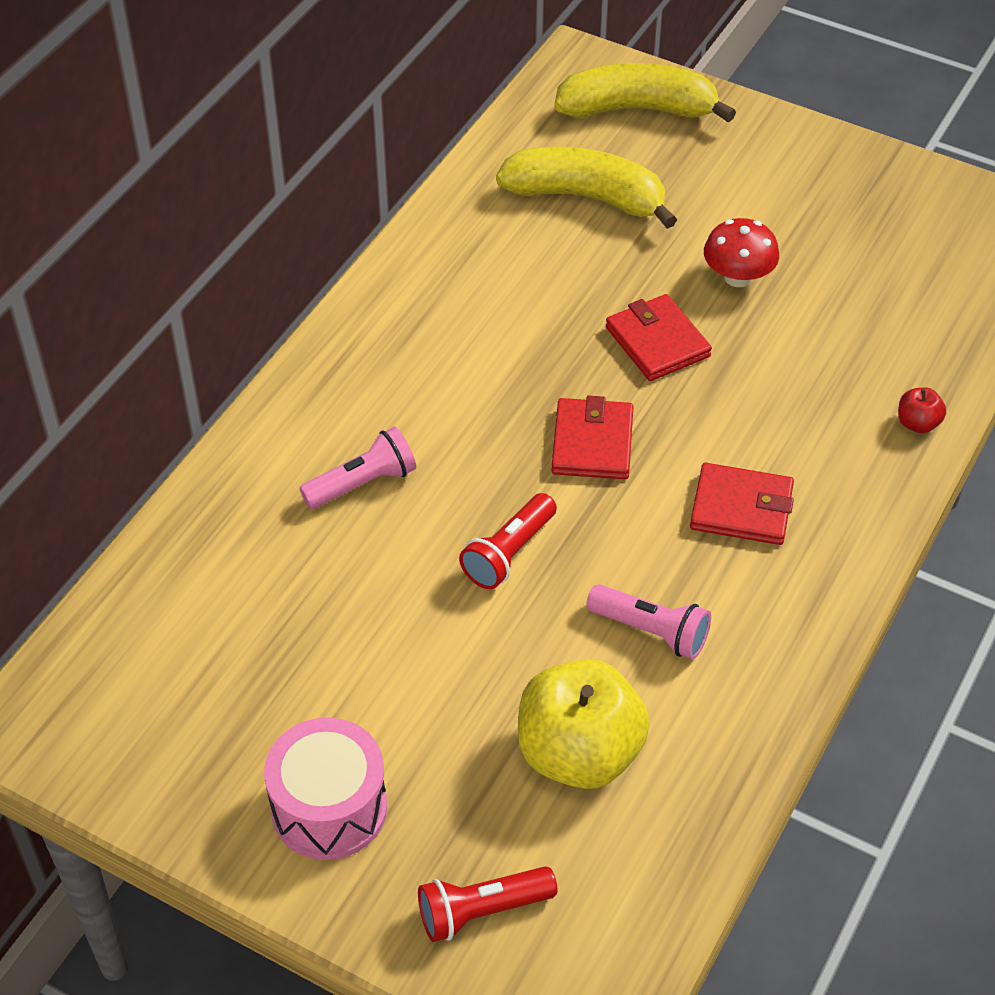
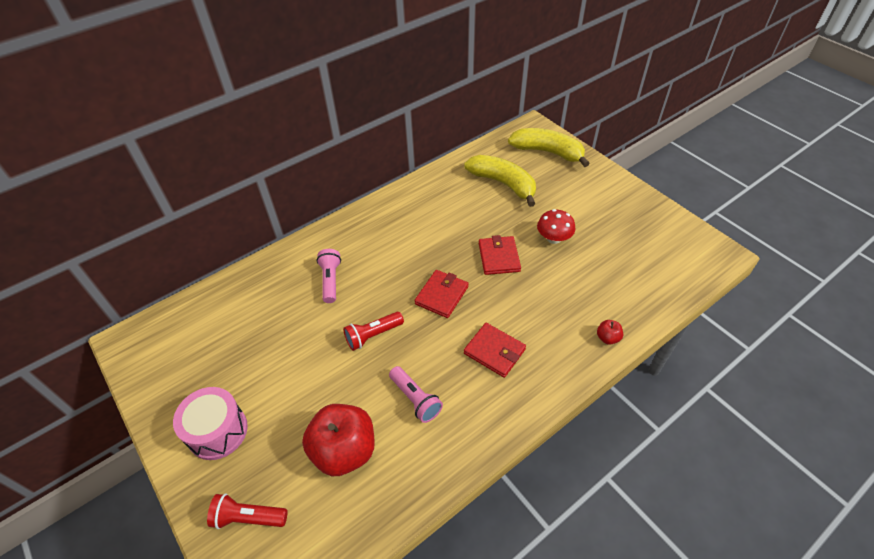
camera: 25 degrees right, 0 degrees up
pink flashlight [300,427,416,509] -> pink flashlight turned 90 degrees counterclockwise [317,249,341,303]
yellow apple [518,659,650,789] -> red apple [302,404,375,476]

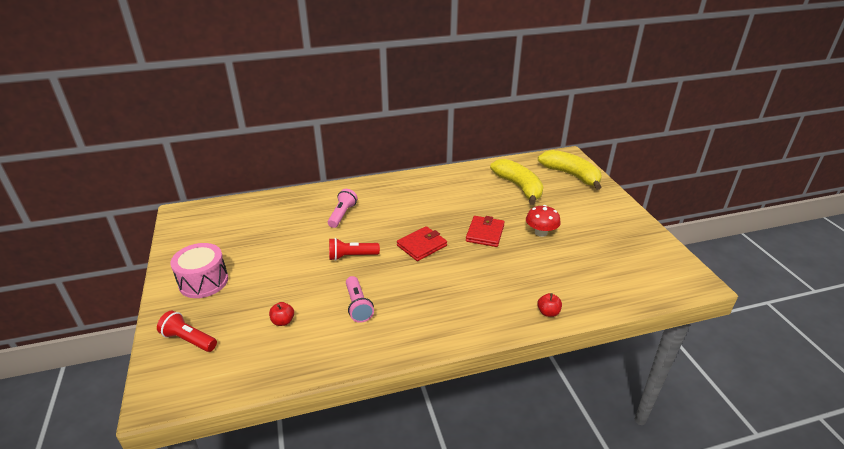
camera: 20 degrees right, 15 degrees down
red apple [302,404,375,476] -> red apple [269,302,294,326], size x0.42
red wallet [464,323,526,378] -> none

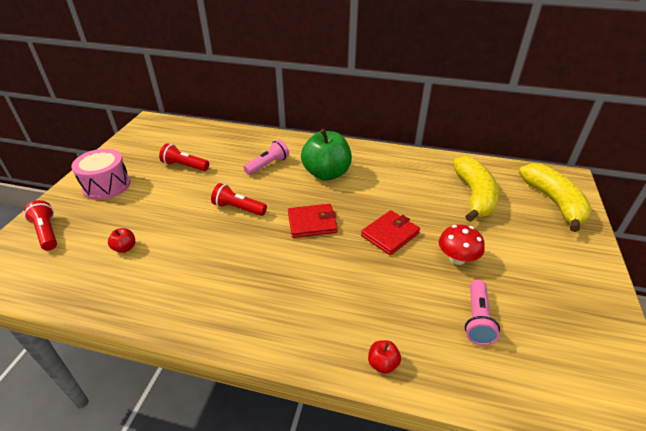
camera: 30 degrees right, 5 degrees up
pink flashlight [346,276,374,323] -> pink flashlight moved to [465,280,500,346]
none -> red flashlight [159,144,209,171]
none -> green apple [301,129,352,181]

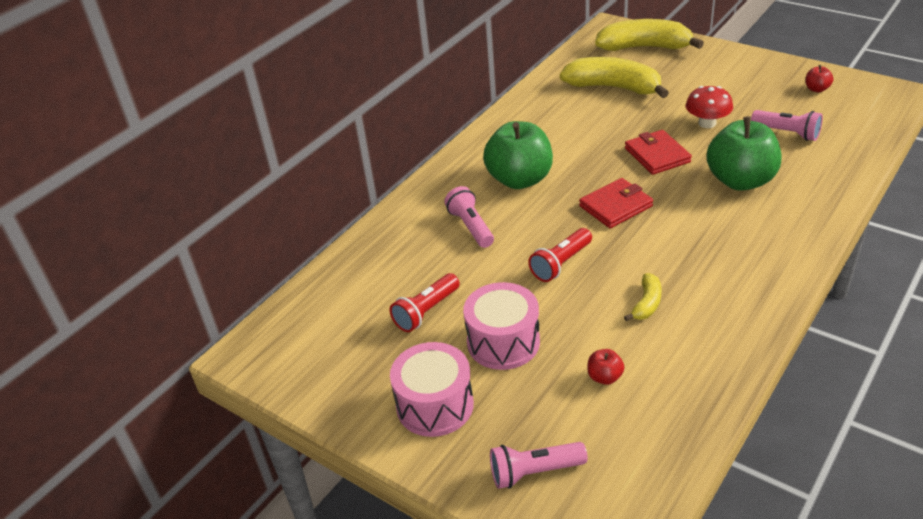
camera: 65 degrees left, 0 degrees up
red flashlight [24,200,57,251] -> pink flashlight [490,442,588,489]
red wallet [288,204,338,238] -> red wallet turned 45 degrees clockwise [579,178,653,228]
red apple [368,340,401,374] -> red apple moved to [806,65,833,92]
none -> pink drum [463,282,540,370]
none -> yellow banana [624,273,661,321]
none -> green apple [706,116,781,191]

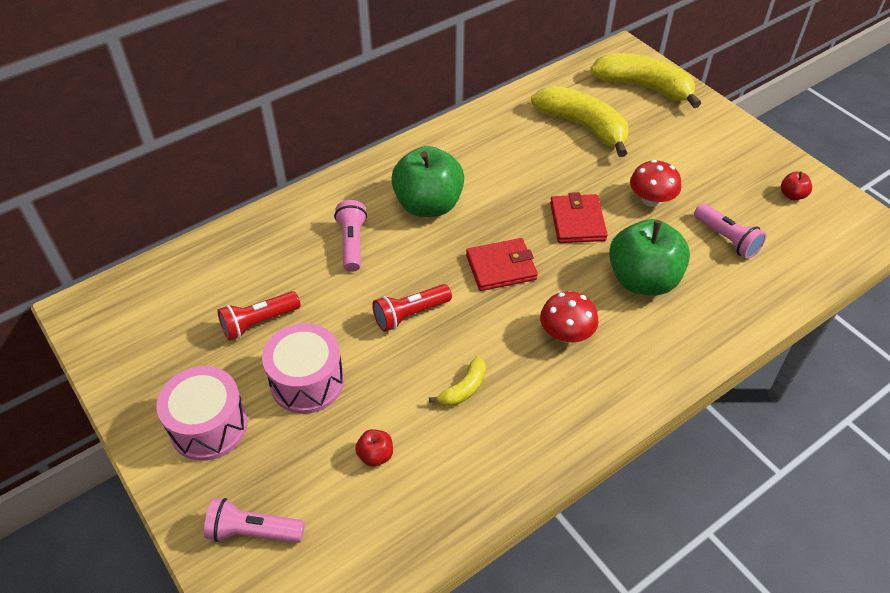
camera: 15 degrees right, 10 degrees up
none -> red mushroom [540,291,599,343]

